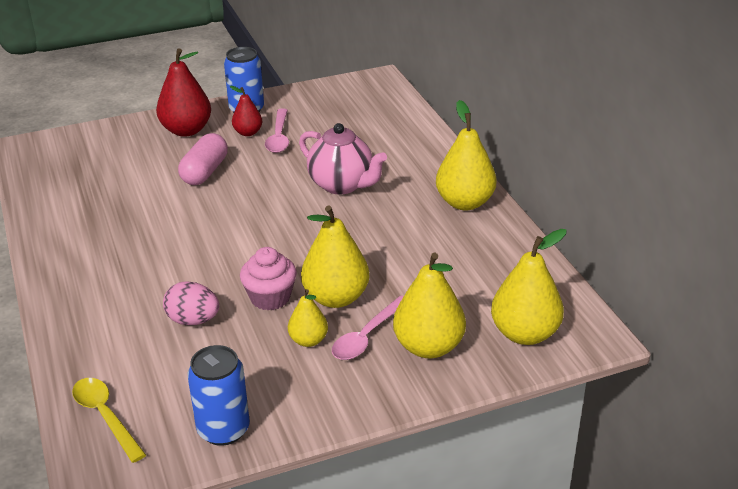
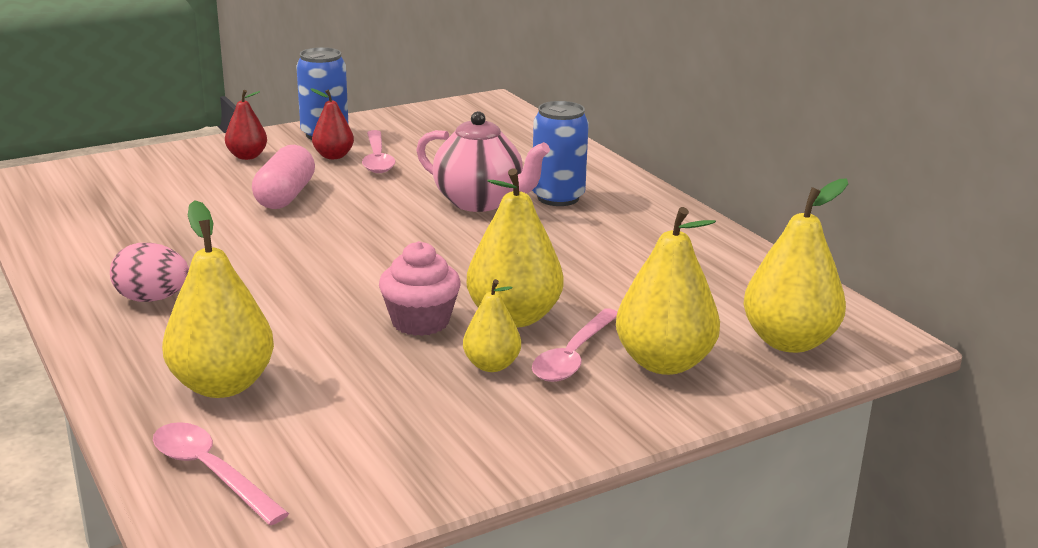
camera: 10 degrees left, 10 degrees down
yellow spoon [72,378,146,463] -> pink spoon [153,422,289,525]
red pear [156,48,211,137] -> red pear [225,90,267,160], size x0.56
pink egg [163,281,219,325] -> pink egg moved to [110,243,189,302]
blue can [188,345,250,446] -> blue can moved to [532,101,589,206]
yellow pear [436,100,497,210] -> yellow pear moved to [162,200,274,398]

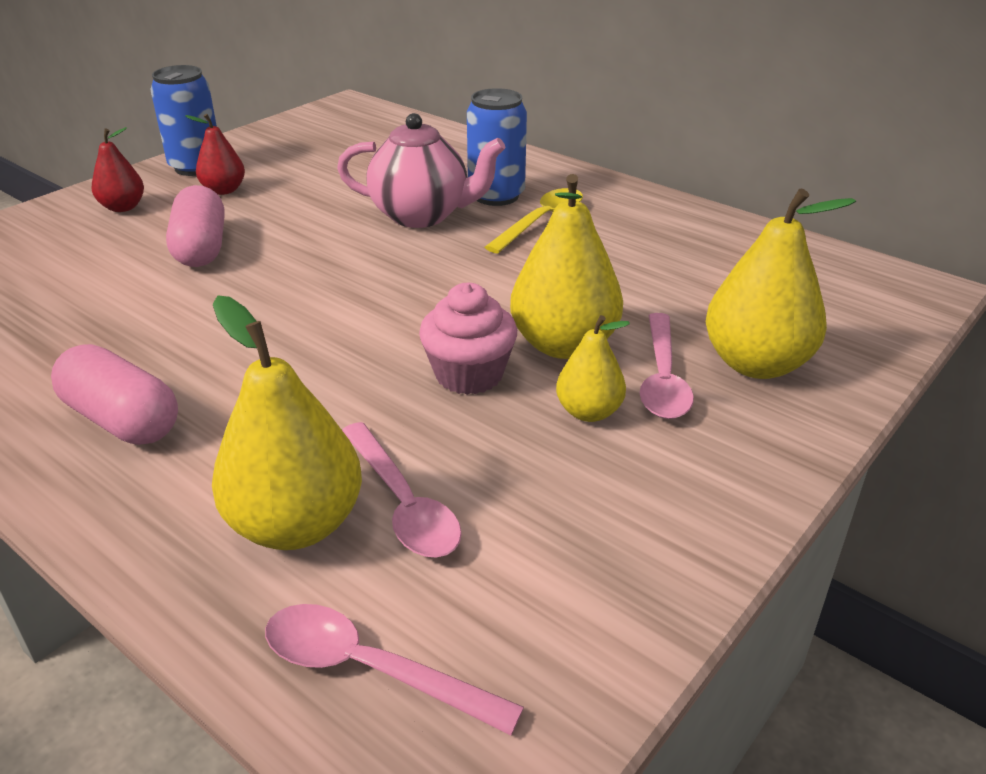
camera: 20 degrees left, 10 degrees up
pink egg [110,243,189,302] -> pink capsule [51,344,178,445]
pink spoon [362,130,395,173] -> pink spoon moved to [342,422,462,558]
yellow pear [743,178,848,353] -> none
none -> yellow spoon [485,188,583,253]

